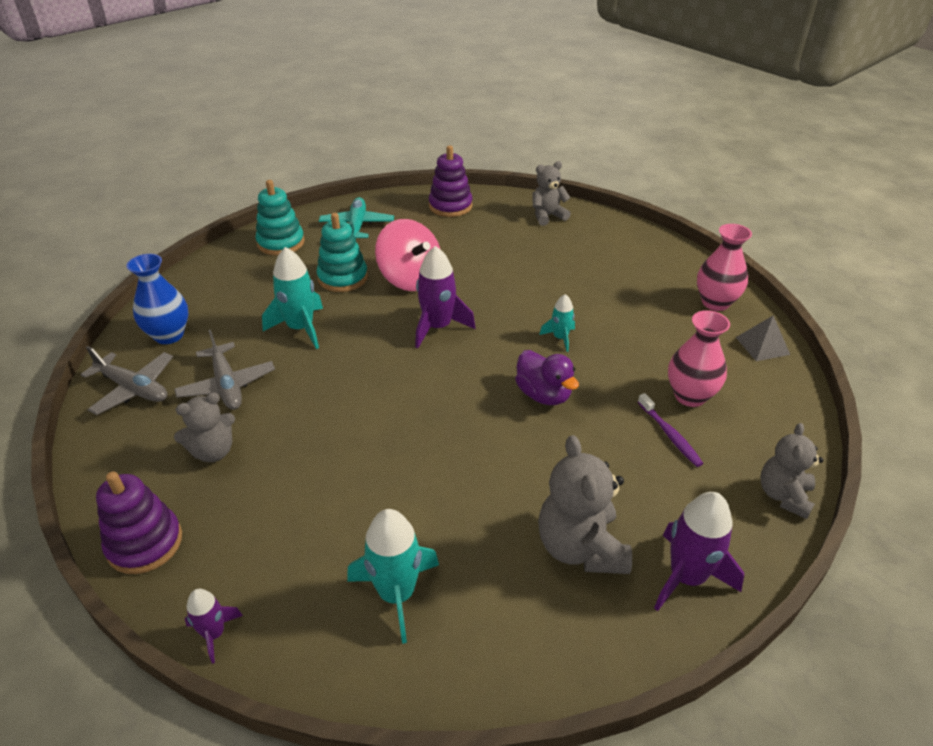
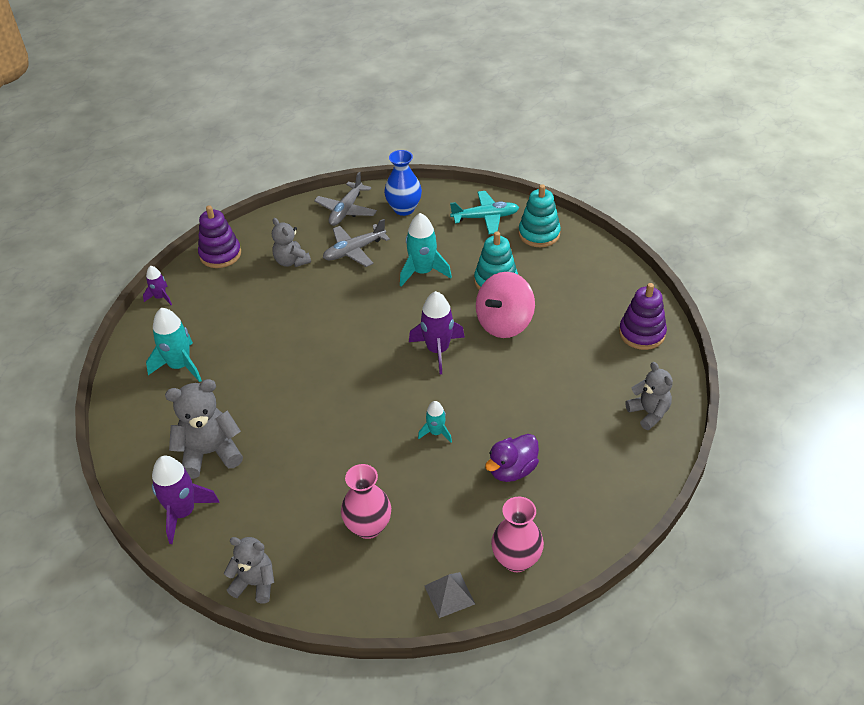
camera: 85 degrees right, 5 degrees up
turquoise plane [319,197,394,238] -> turquoise plane moved to [450,191,519,234]
purple duck [515,350,579,405] -> purple duck moved to [485,434,539,482]
purple toothbrush [638,393,704,467] -> none

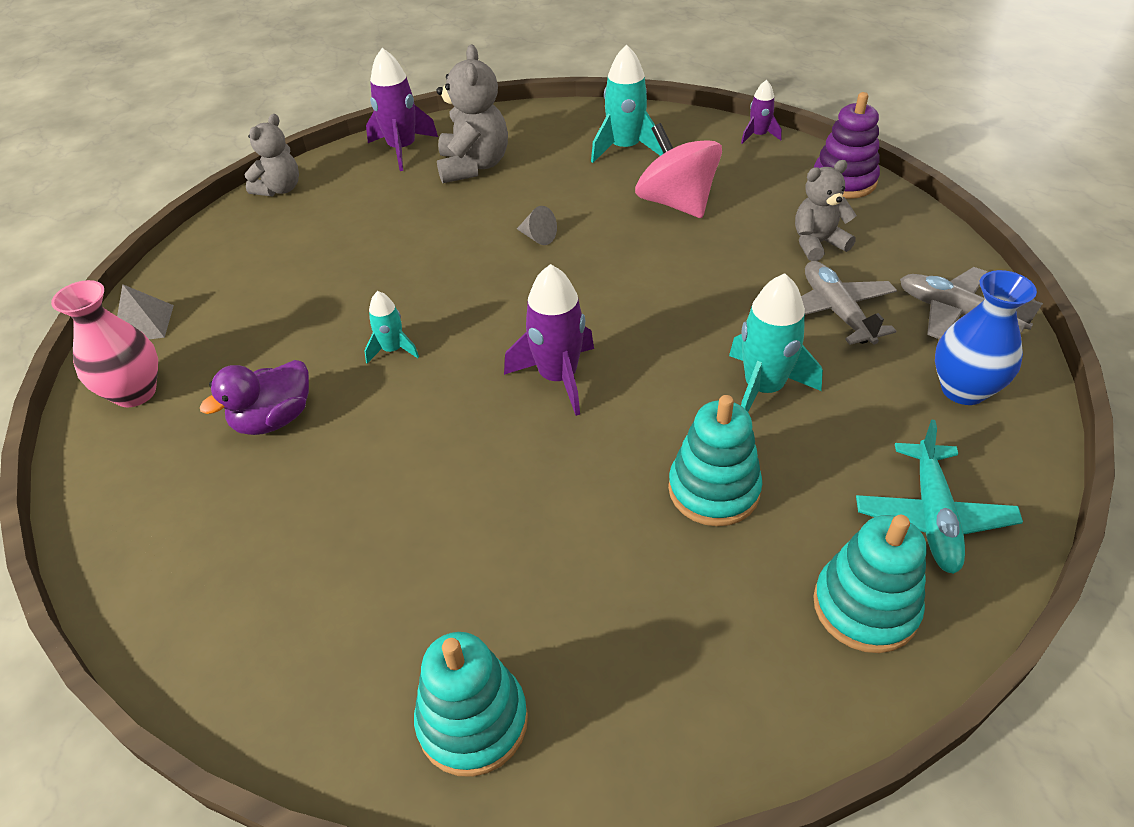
camera: 105 degrees right, 0 degrees up
pink vase [341,464,391,539] -> none
pink spinning top [476,272,535,338] -> pink spinning top moved to [635,123,722,218]
purple duck [485,434,539,482] -> purple duck turned 105 degrees counterclockwise [200,360,309,435]
purple stacking toy [619,283,667,350] -> turquoise stacking toy [414,632,528,777]
grey teddy bear [625,362,673,430] -> none
none -> grey cone [517,206,557,245]

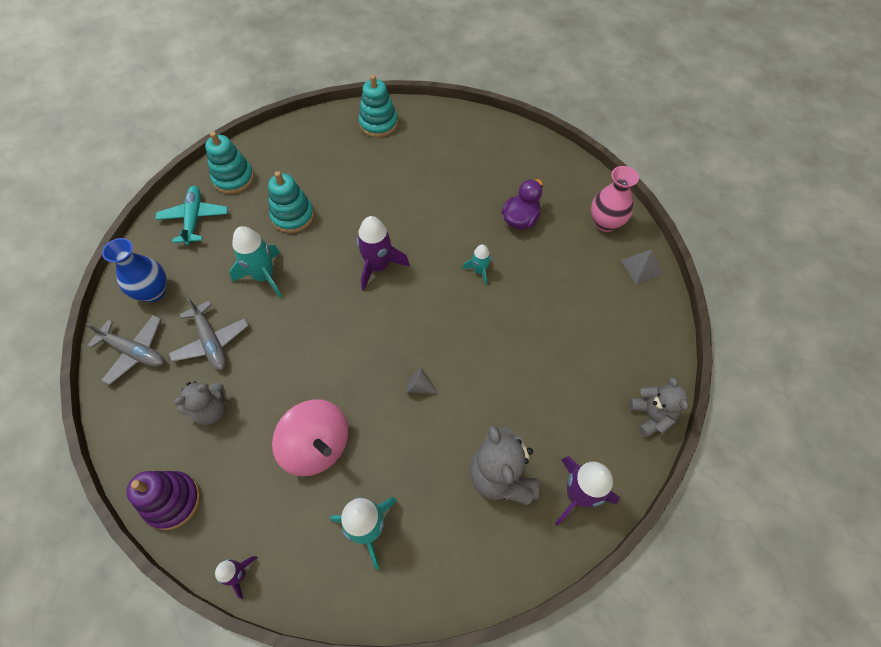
camera: 165 degrees right, 15 degrees up
grey teddy bear [244,114,299,197] -> grey teddy bear turned 150 degrees clockwise [629,377,688,437]

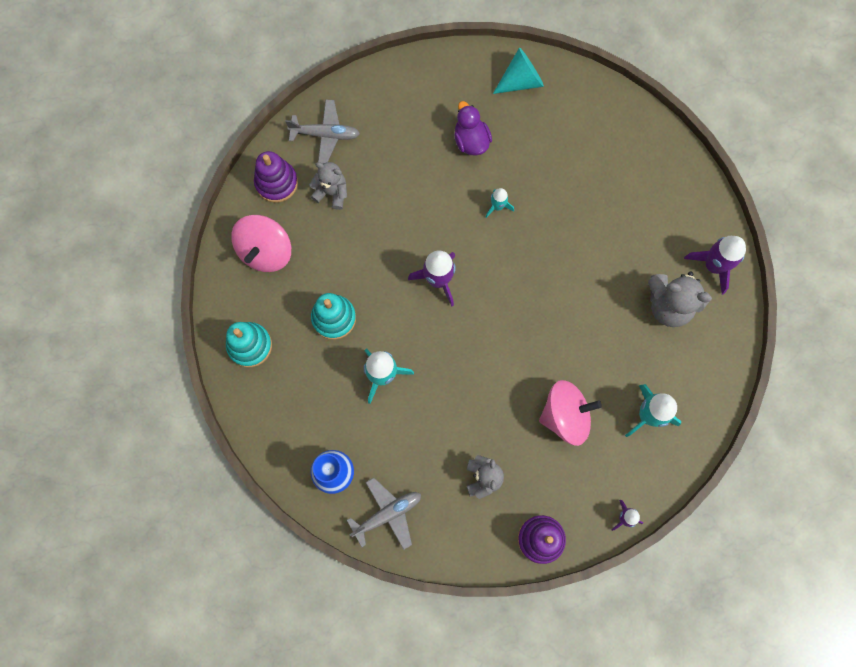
camera: 55 degrees left, 15 degrees up
turquoise plane [155,186,228,245] -> none
grey plane [168,297,249,370] -> grey plane moved to [285,99,360,164]
turquoise stacking toy [359,75,398,137] -> purple stacking toy [254,151,298,203]
grey cone [406,367,438,394] -> none
pink vase [591,166,639,232] -> turquoise cone [493,47,544,94]
grey pyramid [621,250,663,284] -> none
grey teddy bear [629,377,688,437] -> grey teddy bear moved to [309,162,347,210]
none -> pink spinning top [231,215,291,272]

